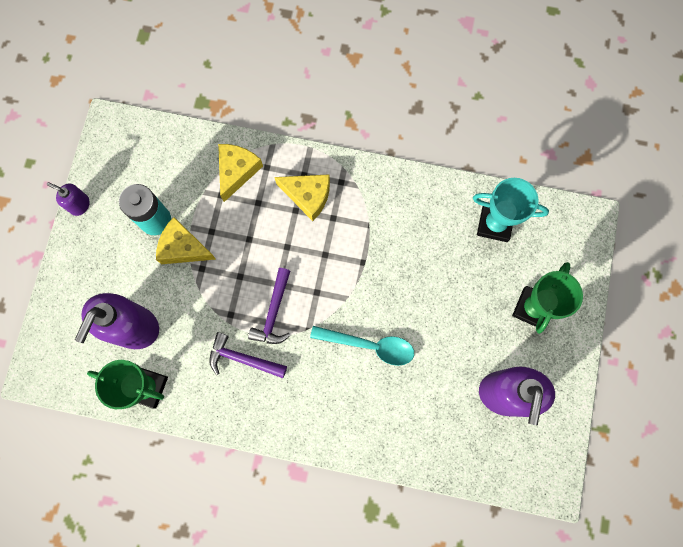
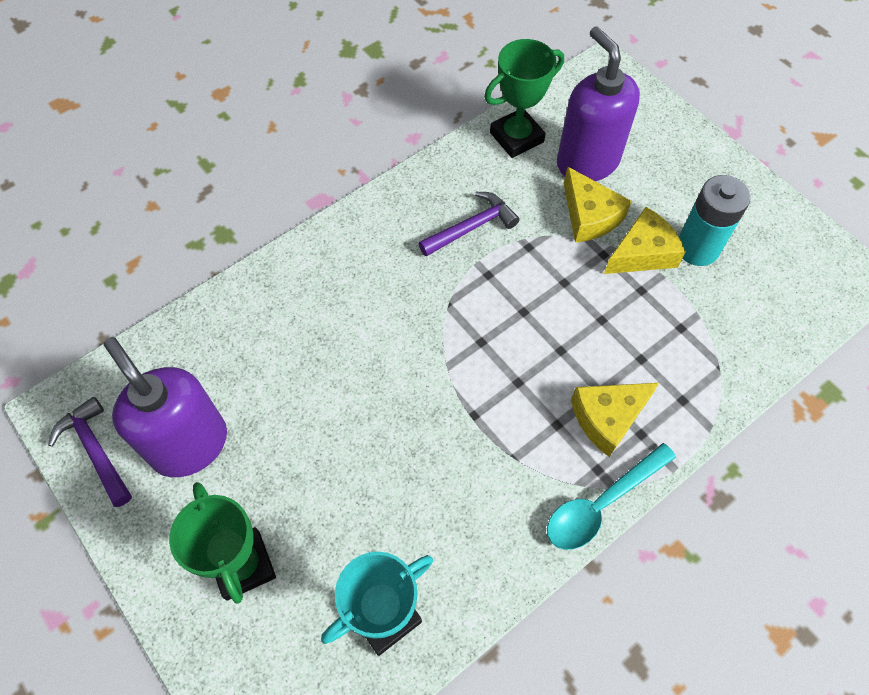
camera: 130 degrees right, 15 degrees down
purple soap dispenser [47,182,90,216] -> none
yellow cheese [218,144,263,202] -> yellow cheese moved to [564,167,632,243]
purple hammer [248,268,291,344] -> purple hammer moved to [48,397,132,507]
turquoise spoon [310,326,414,366] -> turquoise spoon moved to [547,443,676,550]

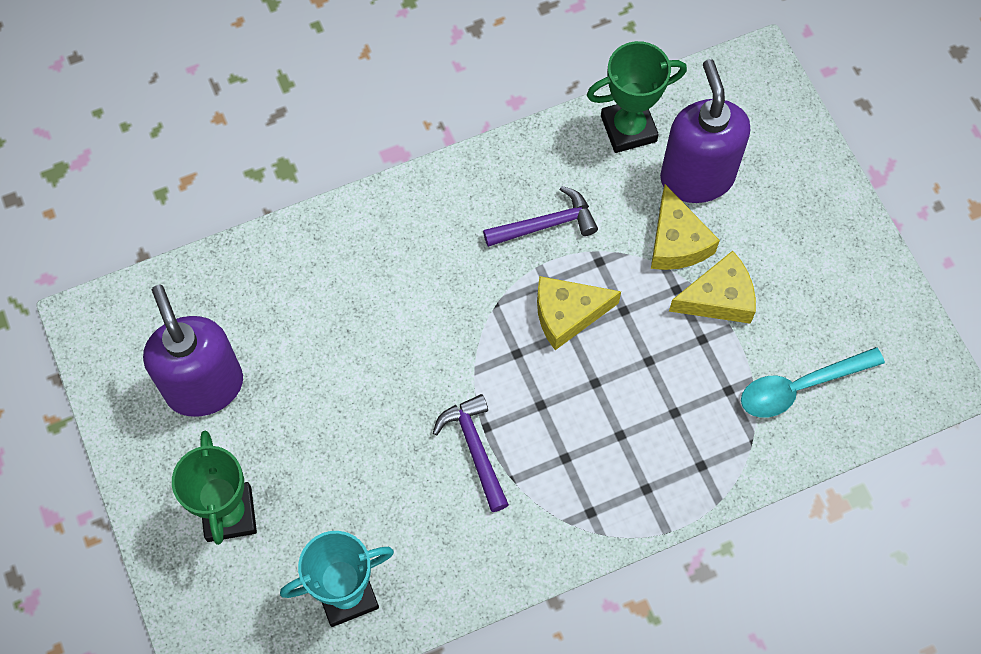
camera: 15 degrees right, 5 degrees up
purple hammer [48,397,132,507] -> purple hammer moved to [433,394,509,512]
turquoise spoon [547,443,676,550] -> turquoise spoon moved to [741,347,885,418]
yellow cheese [571,383,659,457] -> yellow cheese moved to [537,276,621,350]
turquoise battery [679,175,751,266] -> none

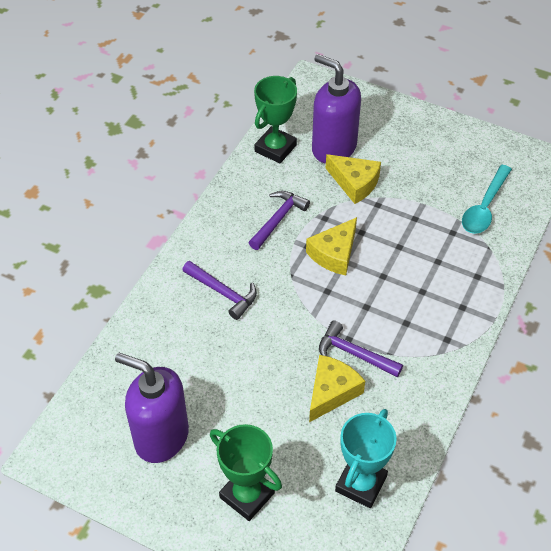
camera: 40 degrees left, 15 degrees down
yellow cheese [669,251,756,324] -> yellow cheese moved to [309,355,365,422]
none -> purple hammer [182,261,257,320]

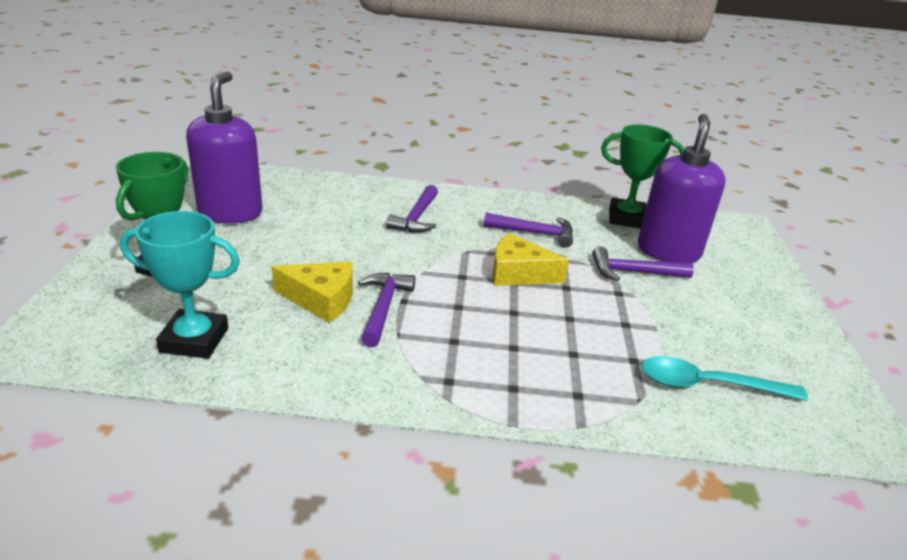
camera: 65 degrees right, 20 degrees down
yellow cheese [326,154,381,204] -> purple hammer [592,246,694,281]

